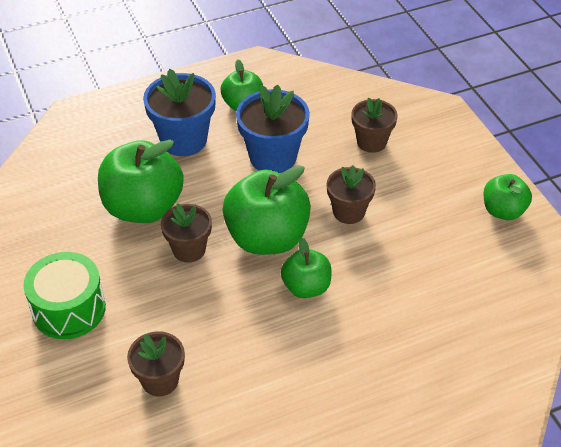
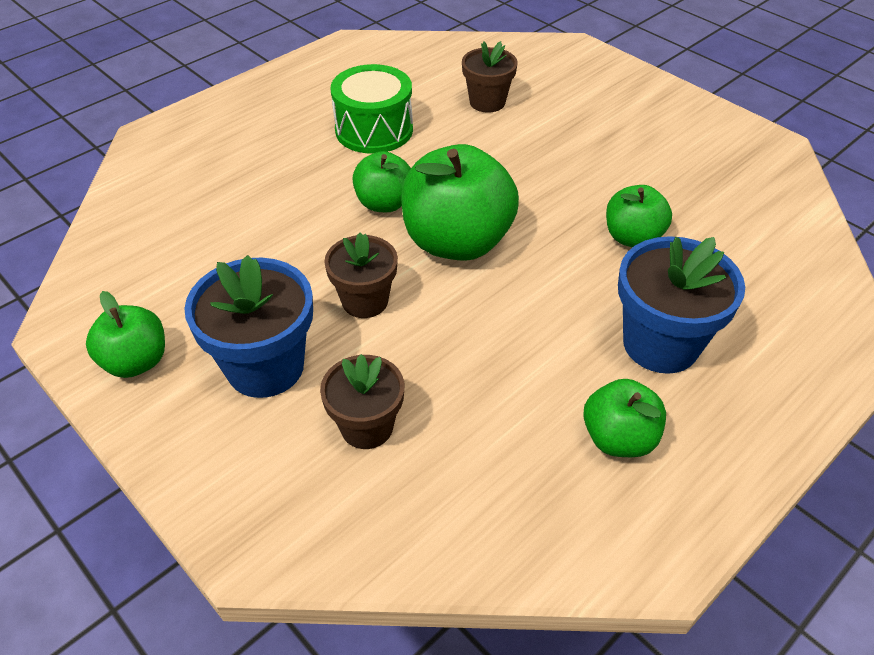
camera: 160 degrees right, 0 degrees up
green drum [23,252,106,339] -> green drum moved to [330,64,413,154]
green apple [98,140,184,223] -> green apple [606,185,672,248], size x0.56
brown flower pot [161,203,212,263] -> none
blue flower pot [236,85,310,173] -> blue flower pot moved to [184,255,313,398]

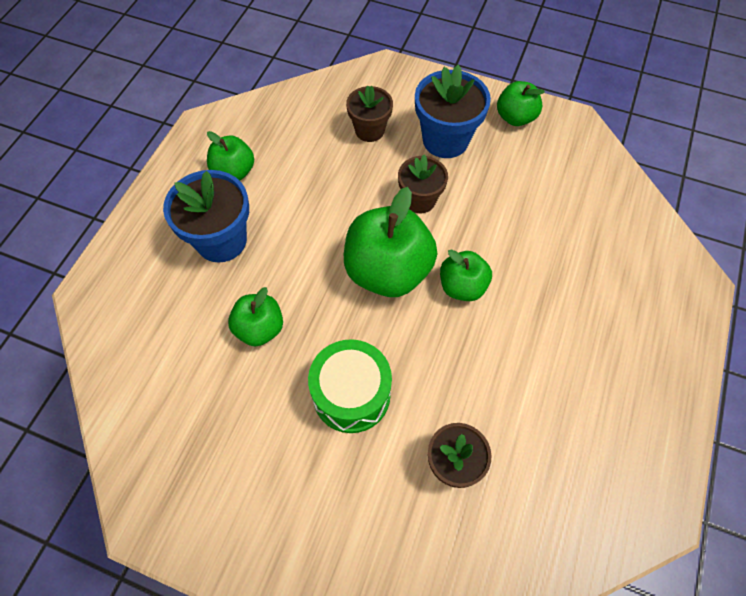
camera: 155 degrees right, 15 degrees up
green drum [330,64,413,154] -> green drum moved to [308,339,392,433]

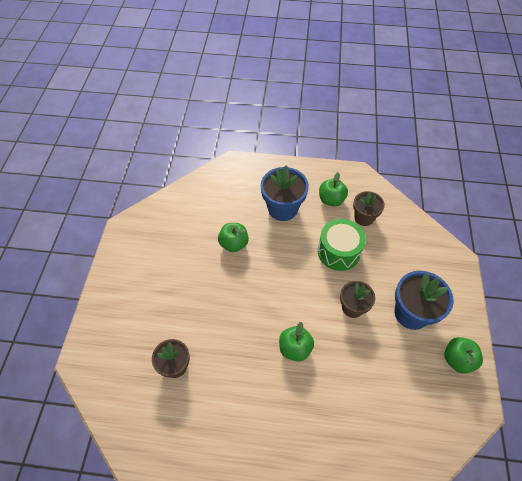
camera: 75 degrees right, 5 degrees down
green drum [308,339,392,433] -> green drum moved to [318,219,366,271]
green apple [344,187,437,297] -> none
brown flower pot [346,86,393,142] -> brown flower pot moved to [353,191,385,226]

